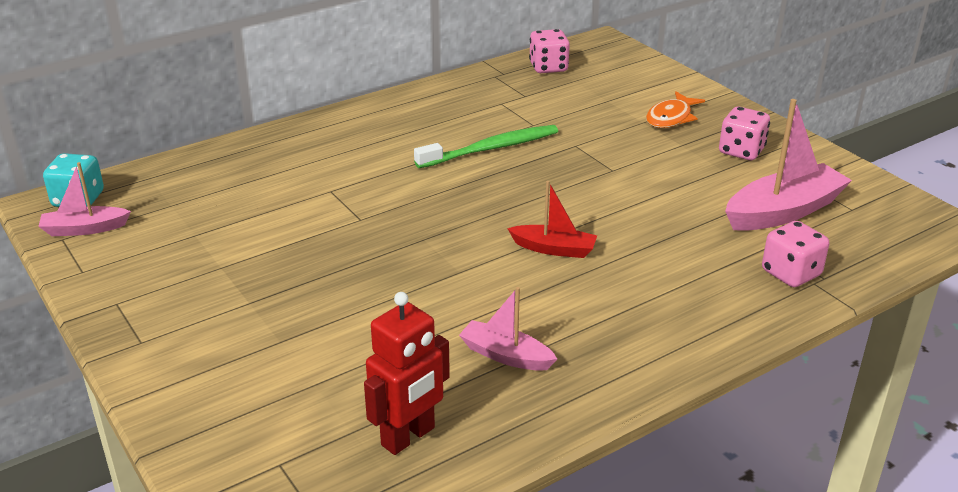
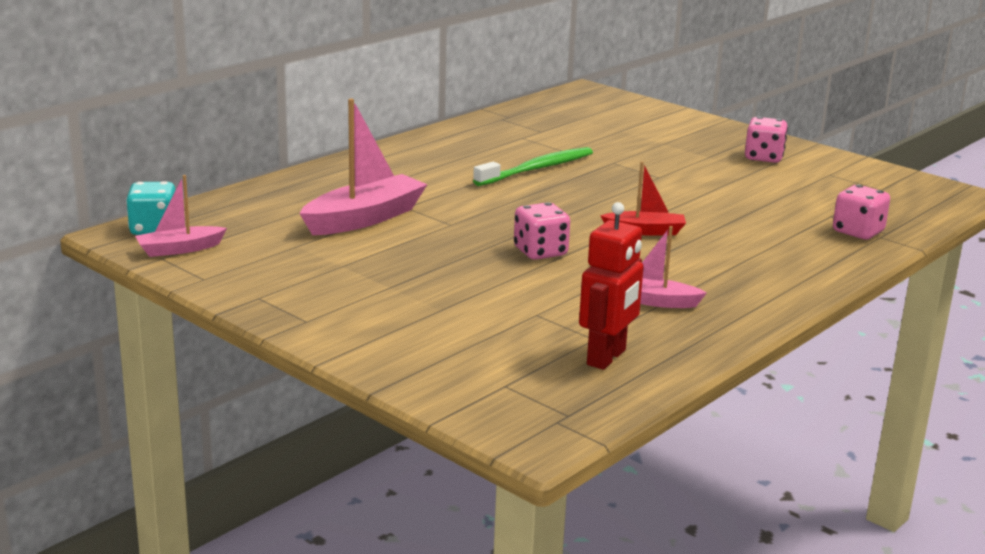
camera: 15 degrees left, 10 degrees down
pink dice [529,29,570,73] -> pink dice moved to [514,202,570,260]
orange fish [646,92,705,128] -> none
pink boat [725,99,852,231] -> pink boat moved to [299,99,428,235]

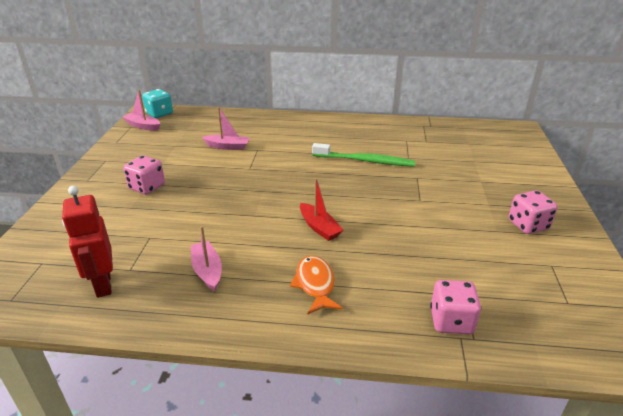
camera: 55 degrees right, 10 degrees up
pink boat [299,99,428,235] -> pink boat [202,107,250,150], size x0.57
pink dice [514,202,570,260] -> pink dice moved to [123,155,165,194]
red robot [579,202,644,370] -> red robot turned 75 degrees clockwise [62,186,113,298]
none -> orange fish [290,256,343,314]

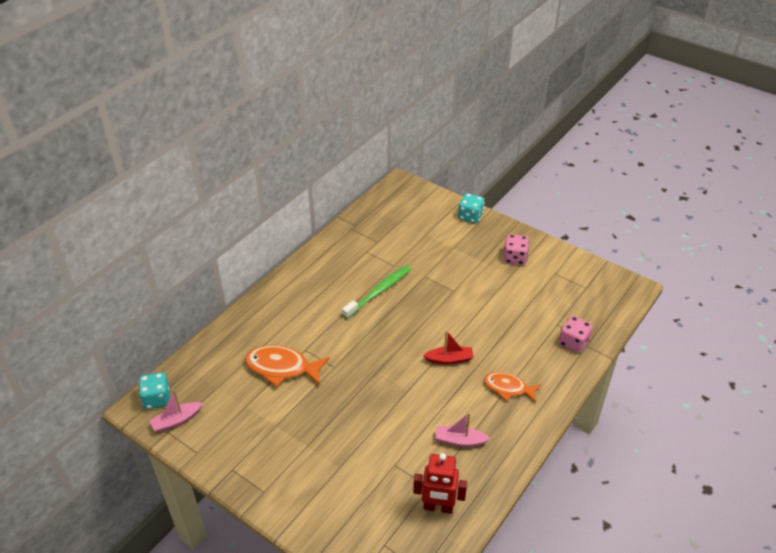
camera: 60 degrees left, 10 degrees up
pink dice [123,155,165,194] -> none
pink boat [202,107,250,150] -> orange fish [245,345,330,387]
none -> turquoise dice [458,193,485,224]

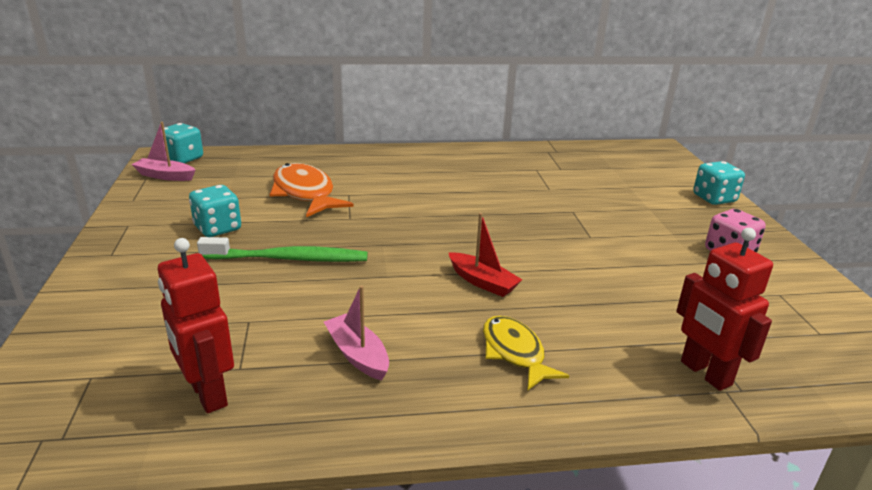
camera: 45 degrees right, 15 degrees down
green toothbrush [342,265,411,319] -> green toothbrush moved to [197,237,368,262]
orange fish [484,372,541,403] -> yellow fish [483,316,569,391]
pink dice [559,316,593,353] -> red robot [676,228,773,391]
none -> turquoise dice [189,185,241,237]

